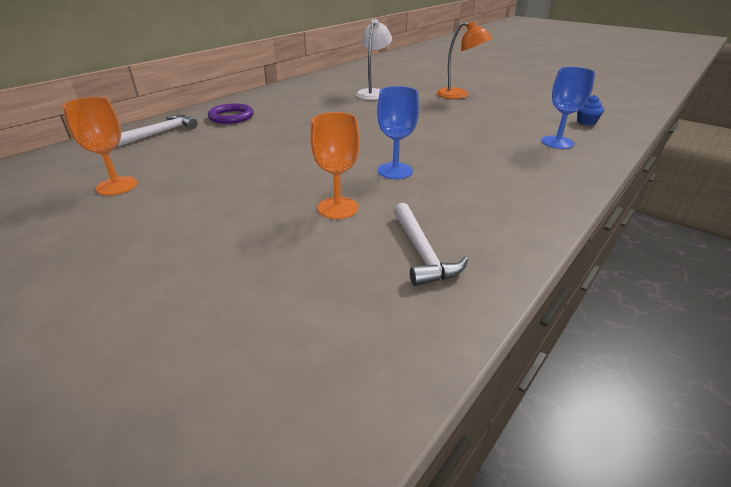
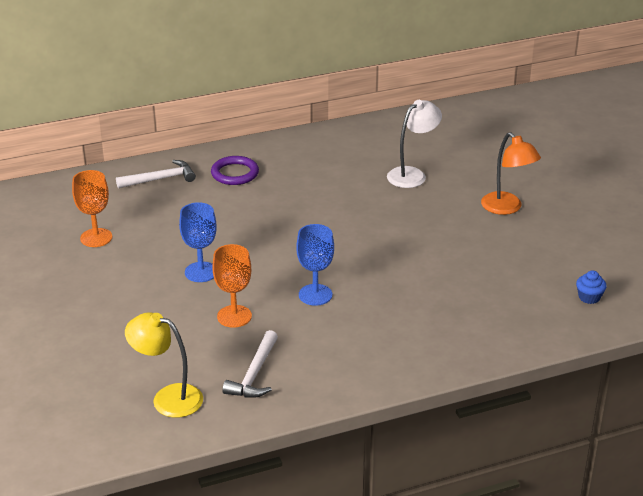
camera: 30 degrees right, 0 degrees up
blue goblet [541,67,595,149] -> blue goblet moved to [179,202,217,282]
none -> yellow lamp [125,312,203,418]

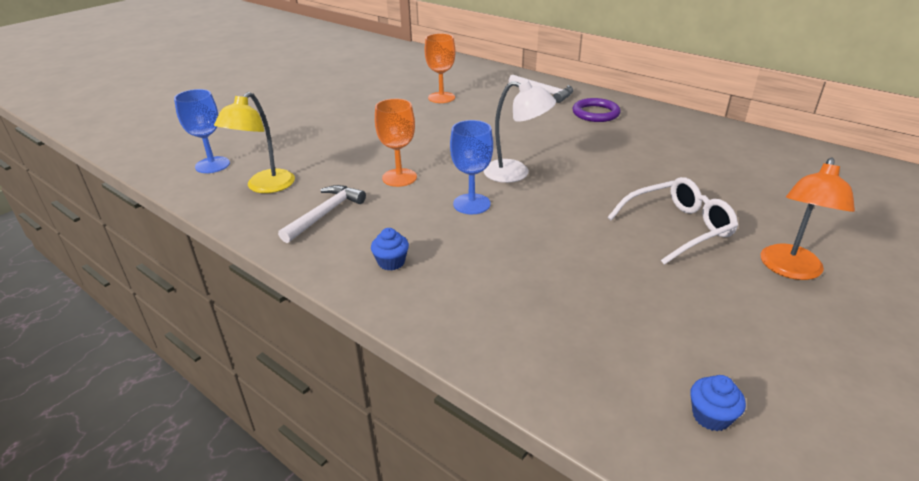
camera: 60 degrees right, 0 degrees up
yellow lamp [125,312,203,418] -> yellow lamp turned 150 degrees counterclockwise [214,92,295,193]
blue goblet [179,202,217,282] -> blue goblet moved to [174,89,230,173]
white hammer [222,330,278,398] -> white hammer turned 135 degrees clockwise [278,185,366,243]
white lamp [387,100,442,188] -> white lamp moved to [483,80,556,183]
none -> blue cupcake [371,228,409,271]
none -> white glasses [608,177,738,265]

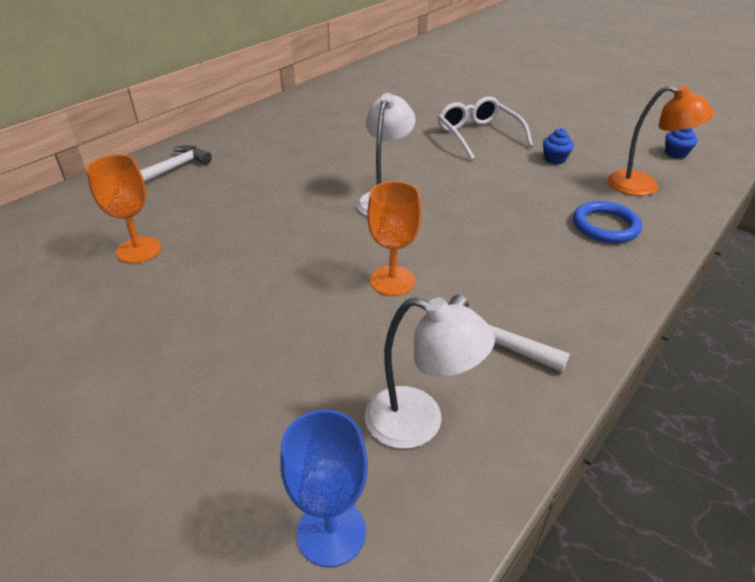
camera: 90 degrees left, 5 degrees up
yellow lamp [214,92,295,193] -> white lamp [365,297,495,449]
blue cupcake [371,228,409,271] -> blue cupcake moved to [543,128,574,164]
blue goblet [450,120,493,214] -> none
purple ring [572,98,620,122] -> none
orange lamp [761,158,855,280] -> orange lamp moved to [608,86,714,196]
none -> blue ring [573,201,642,243]

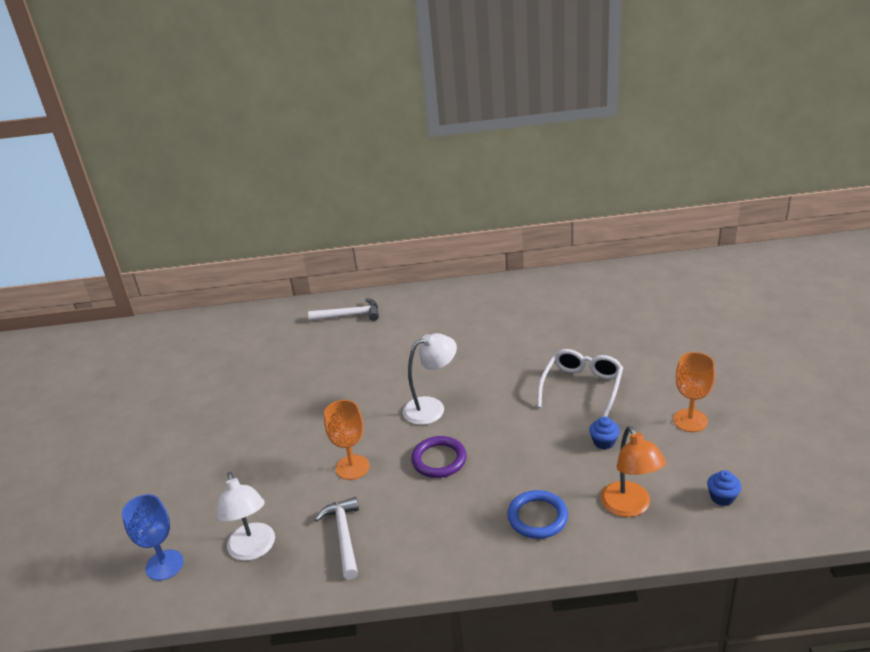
camera: 50 degrees right, 5 degrees down
orange goblet [86,155,161,263] -> orange goblet moved to [673,352,715,432]
none -> purple ring [411,436,467,478]

